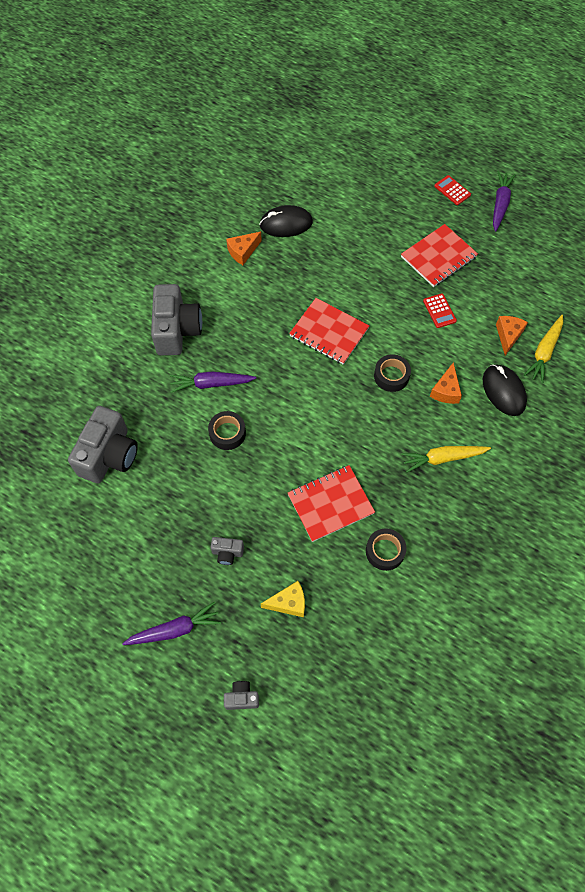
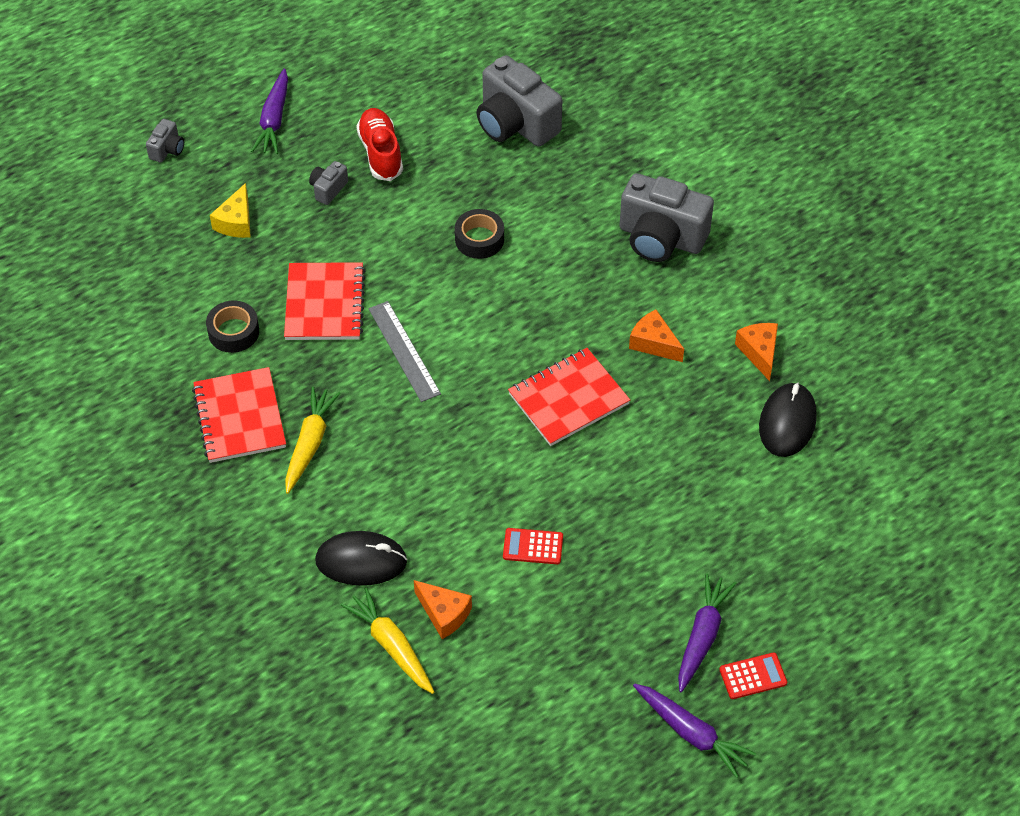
camera: 115 degrees right, 10 degrees down
purple carrot [170,372,256,393] -> purple carrot moved to [678,573,736,692]
black tape [374,354,411,392] -> none
red notebook [401,224,478,287] -> red notebook moved to [192,367,286,463]
orange cheese [430,362,462,404] -> orange cheese moved to [629,310,684,362]
none -> red shoe [356,108,403,181]
none -> grey ruler [369,301,441,402]

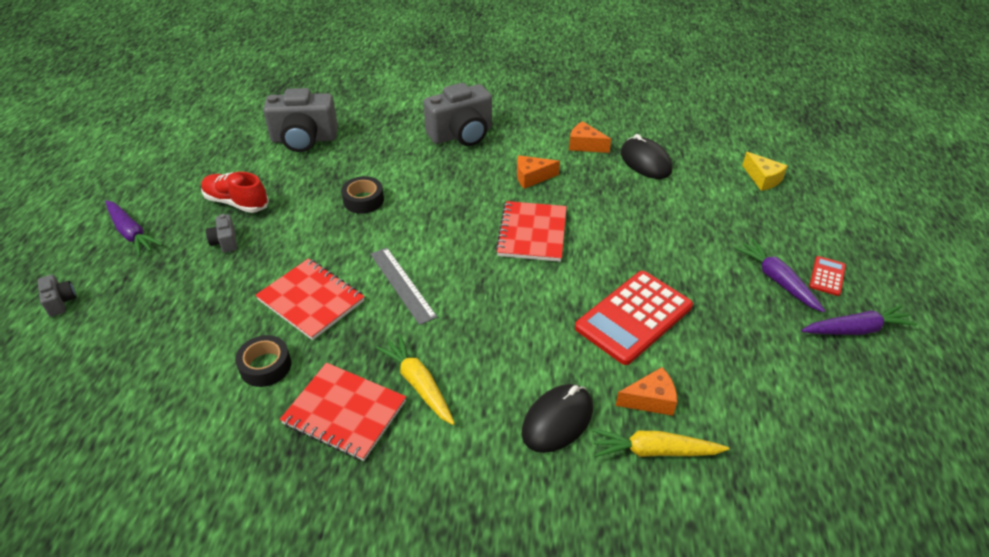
camera: 50 degrees left, 10 degrees down
yellow cheese [210,183,251,238] -> yellow cheese moved to [742,152,788,191]
grey ruler [369,301,441,402] -> grey ruler turned 45 degrees clockwise [370,247,437,325]
red calculator [503,528,563,564] -> red calculator [575,271,693,365], size x2.20

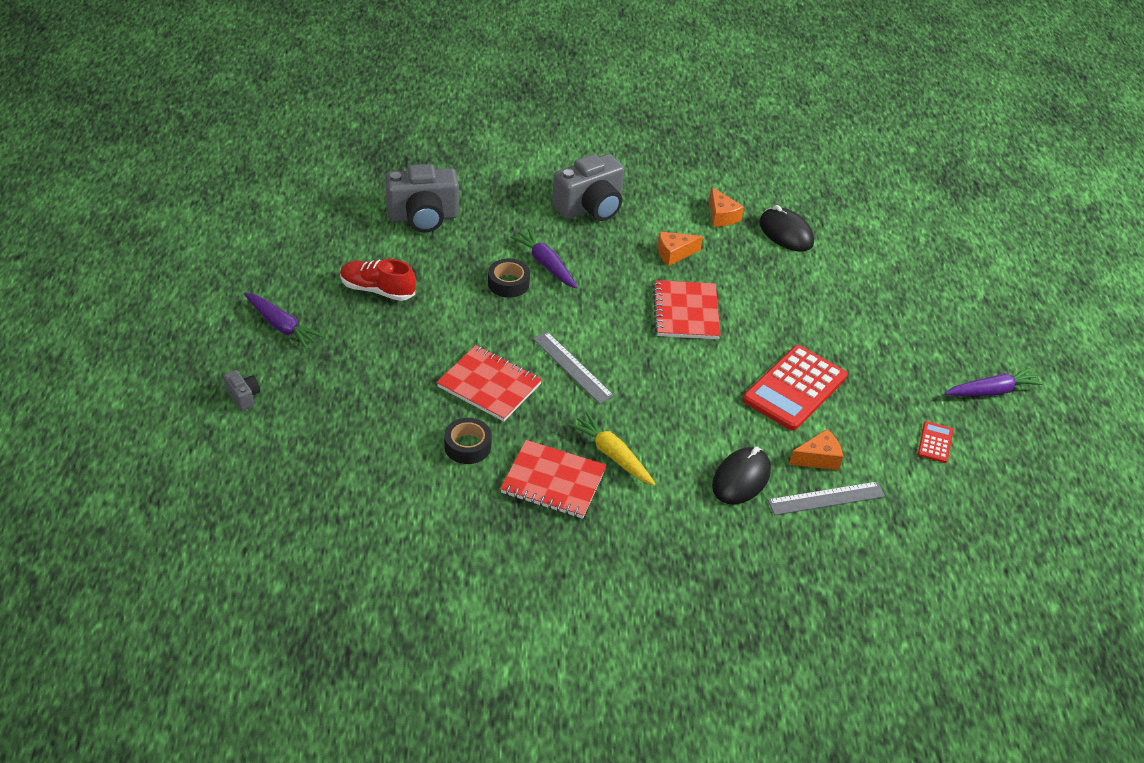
camera: 10 degrees left, 0 degrees up
grey camera [206,214,237,253] -> none
orange cheese [569,121,611,153] -> orange cheese turned 135 degrees counterclockwise [709,187,744,227]
yellow carrot [592,429,729,457] -> grey ruler [768,482,885,515]
purple carrot [735,239,825,312] -> purple carrot moved to [510,229,578,289]
yellow cheese [742,152,788,191] -> none
red calculator [809,256,846,296] -> red calculator moved to [918,421,953,463]

